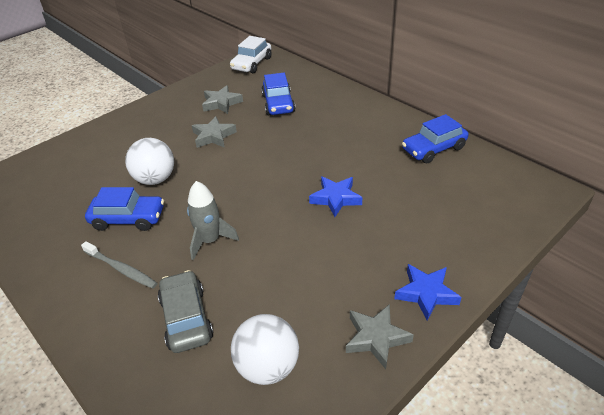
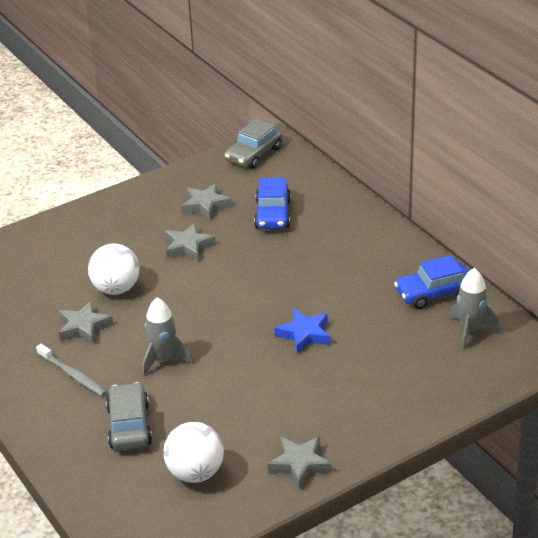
camera: 10 degrees right, 5 degrees down
blue car [85,187,164,231] -> grey star [59,301,113,344]
white car [230,36,272,73] -> grey car [225,119,283,169]
blue star [394,264,462,321] -> none
none -> grey rocket [449,268,499,349]

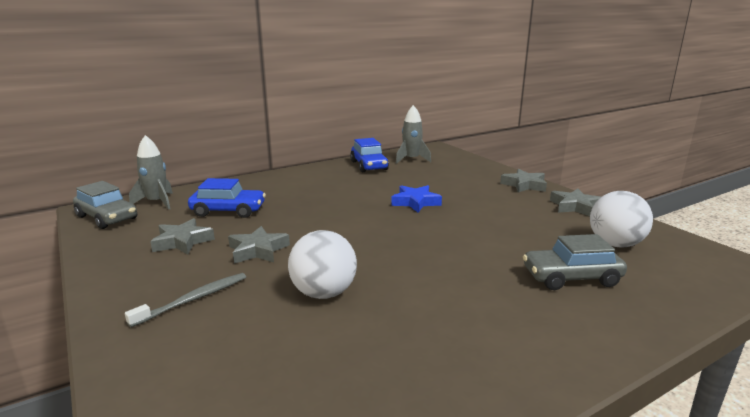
camera: 90 degrees left, 15 degrees down
grey toothbrush [36,344,106,396] -> grey toothbrush moved to [125,273,246,327]
grey star [59,301,113,344] -> grey star moved to [500,169,547,193]
grey rocket [142,297,193,376] -> grey rocket moved to [129,135,173,210]

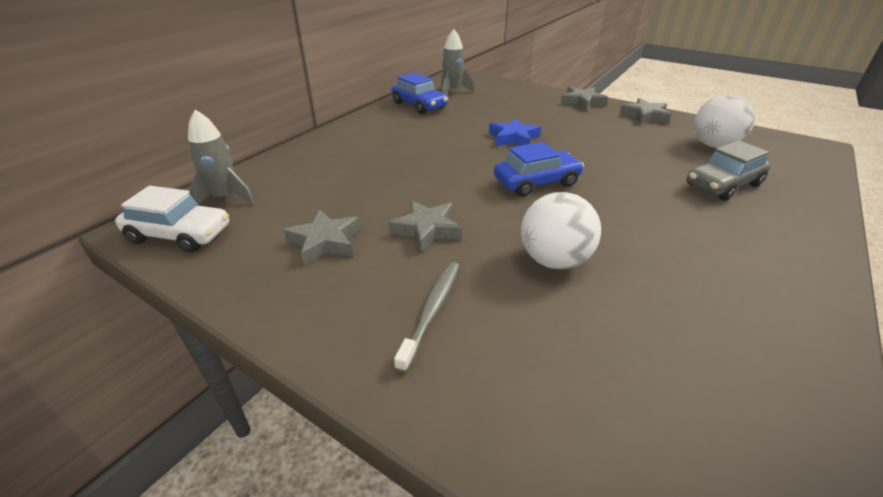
camera: 25 degrees left, 15 degrees up
grey car [73,181,137,229] -> white car [115,186,229,252]
blue car [188,178,266,218] -> blue car moved to [494,142,584,197]

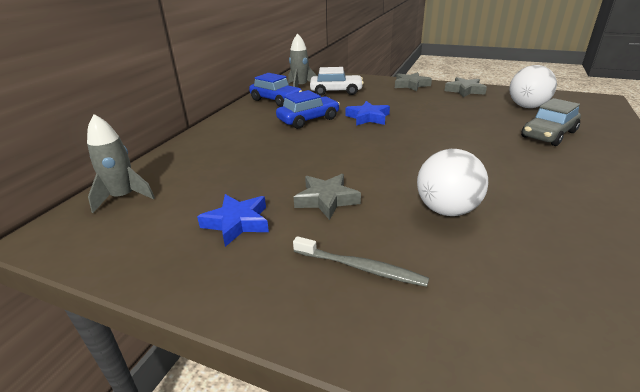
camera: 10 degrees left, 5 degrees down
white car [115,186,229,252] -> white car moved to [310,67,364,96]
grey star [284,209,361,265] -> blue star [197,194,269,247]
grey toothbrush [394,262,459,373] -> grey toothbrush turned 105 degrees clockwise [293,236,429,287]
blue car [494,142,584,197] -> blue car moved to [276,90,340,129]

